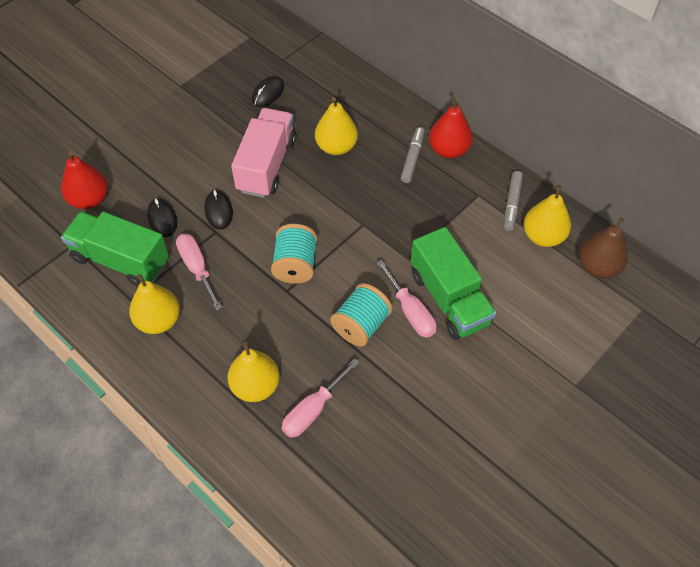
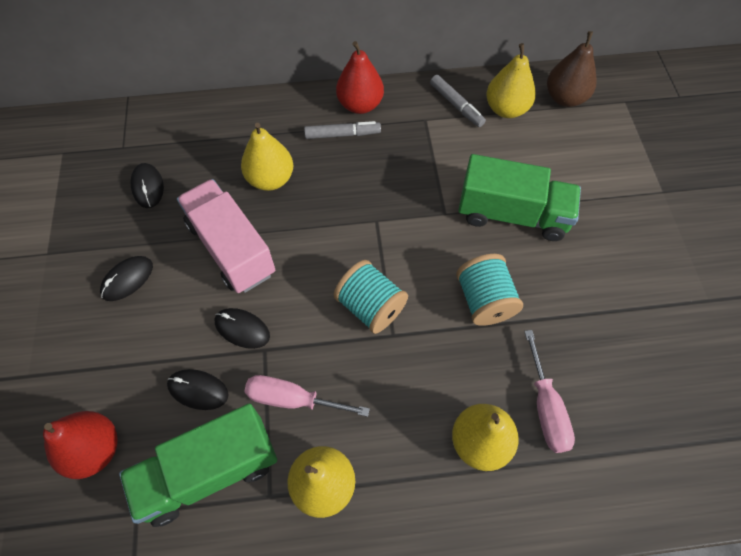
camera: 50 degrees left, 5 degrees up
pink screwdriver [376,260,436,338] -> none
grey marker [401,127,425,183] -> grey marker turned 120 degrees clockwise [304,121,381,139]
none -> black mouse [100,256,153,301]

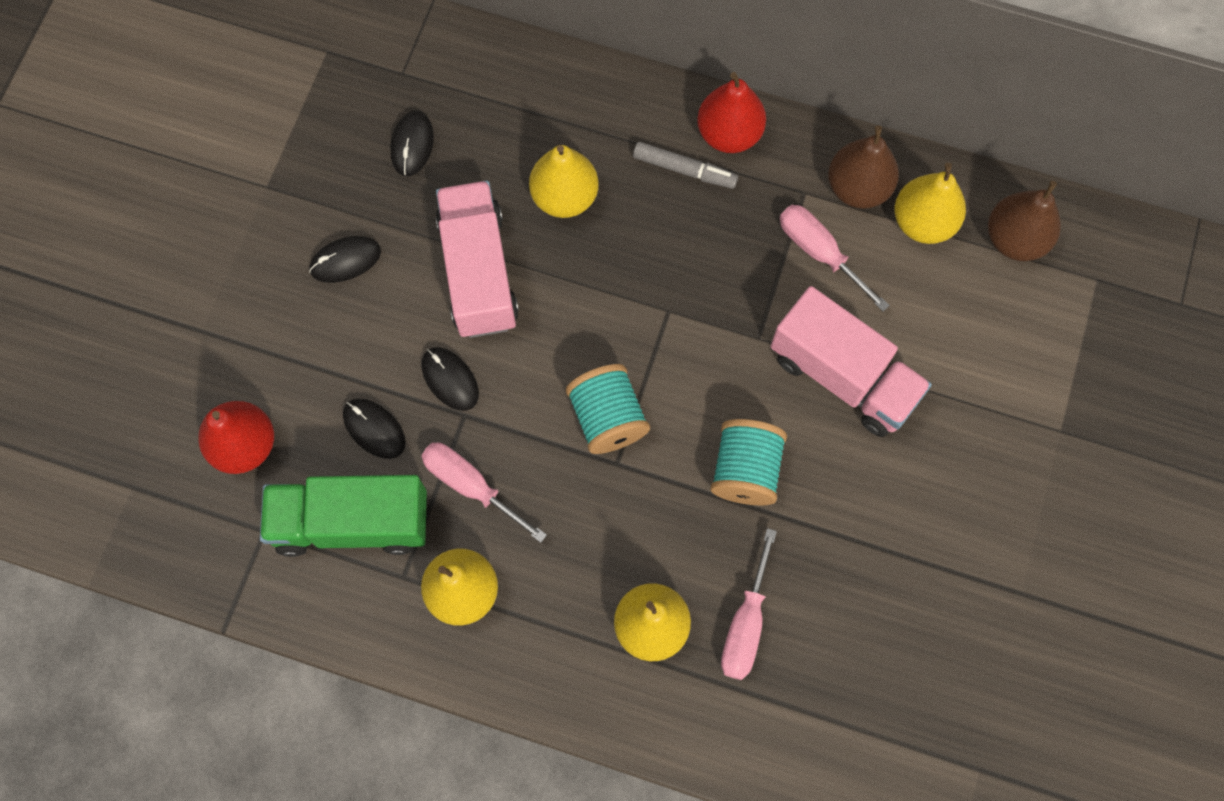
camera: 25 degrees right, 10 degrees up
grey marker [430,75,486,127] -> brown pear [828,126,899,209]
green truck [458,154,581,241] -> pink truck [770,286,932,437]
none -> pink screwdriver [780,205,890,311]

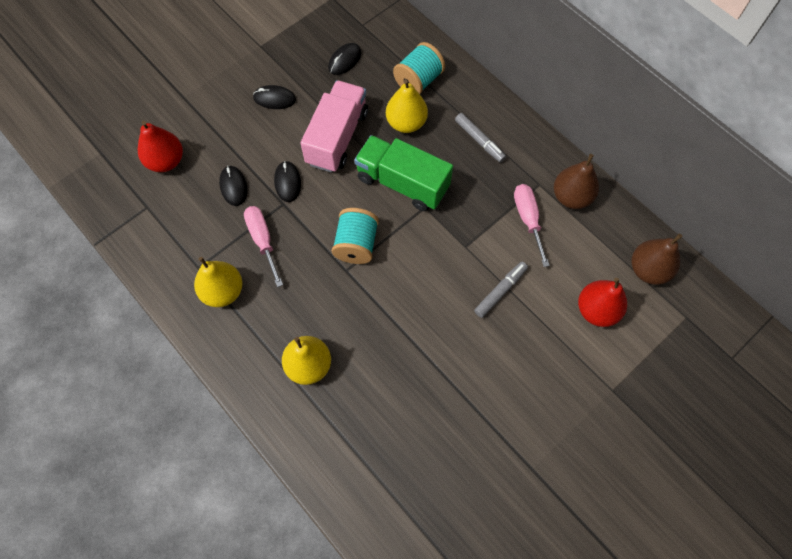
camera: 30 degrees right, 5 degrees down
green truck [260,475,427,557] -> green truck moved to [354,135,453,211]
red pear [697,72,766,153] -> red pear moved to [578,278,627,327]
turquoise spool [711,419,787,506] -> turquoise spool moved to [393,42,445,94]
pink screwdriver [721,528,777,680] -> none
pink truck [770,286,932,437] -> grey marker [474,262,528,318]
yellow pear [894,163,966,244] -> none

